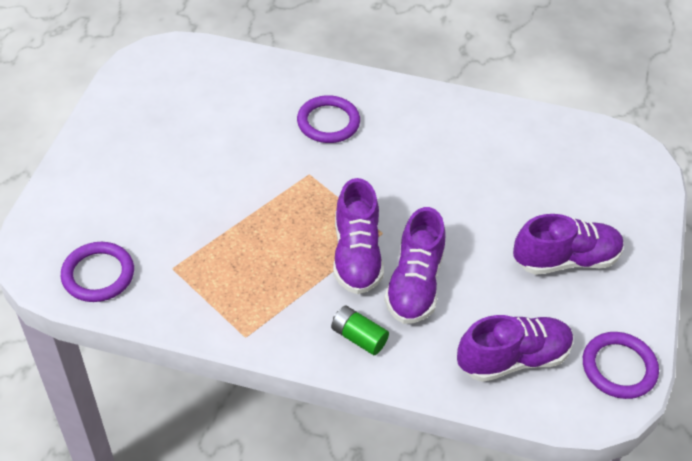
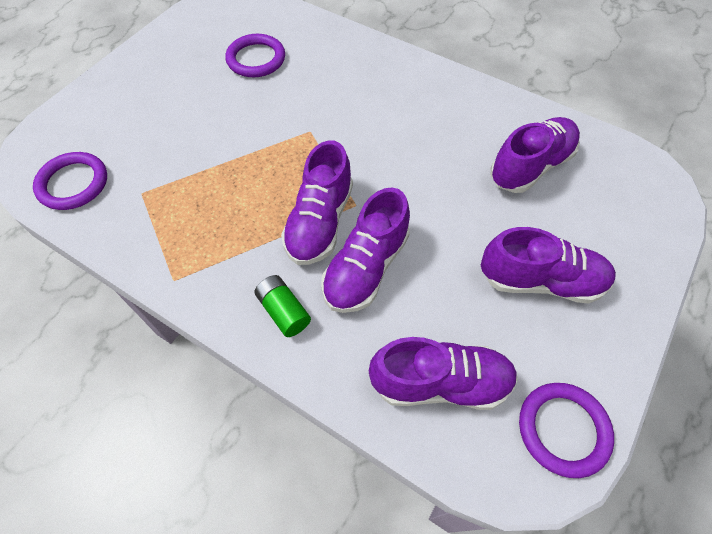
camera: 20 degrees right, 10 degrees up
purple ring [297,95,360,143] -> purple ring moved to [225,34,285,77]
none -> purple shoe [490,117,580,193]

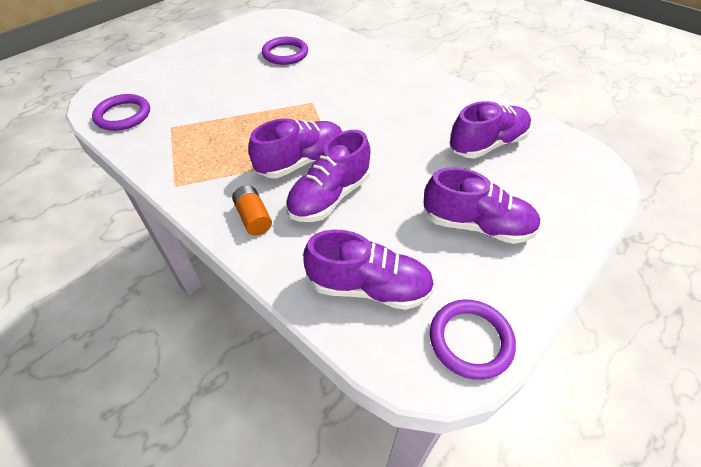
camera: 10 degrees right, 10 degrees down
green battery [254,275,311,337] -> orange battery [232,185,272,235]
purple shoe [281,140,353,265] -> purple shoe turned 150 degrees counterclockwise [248,118,342,178]

